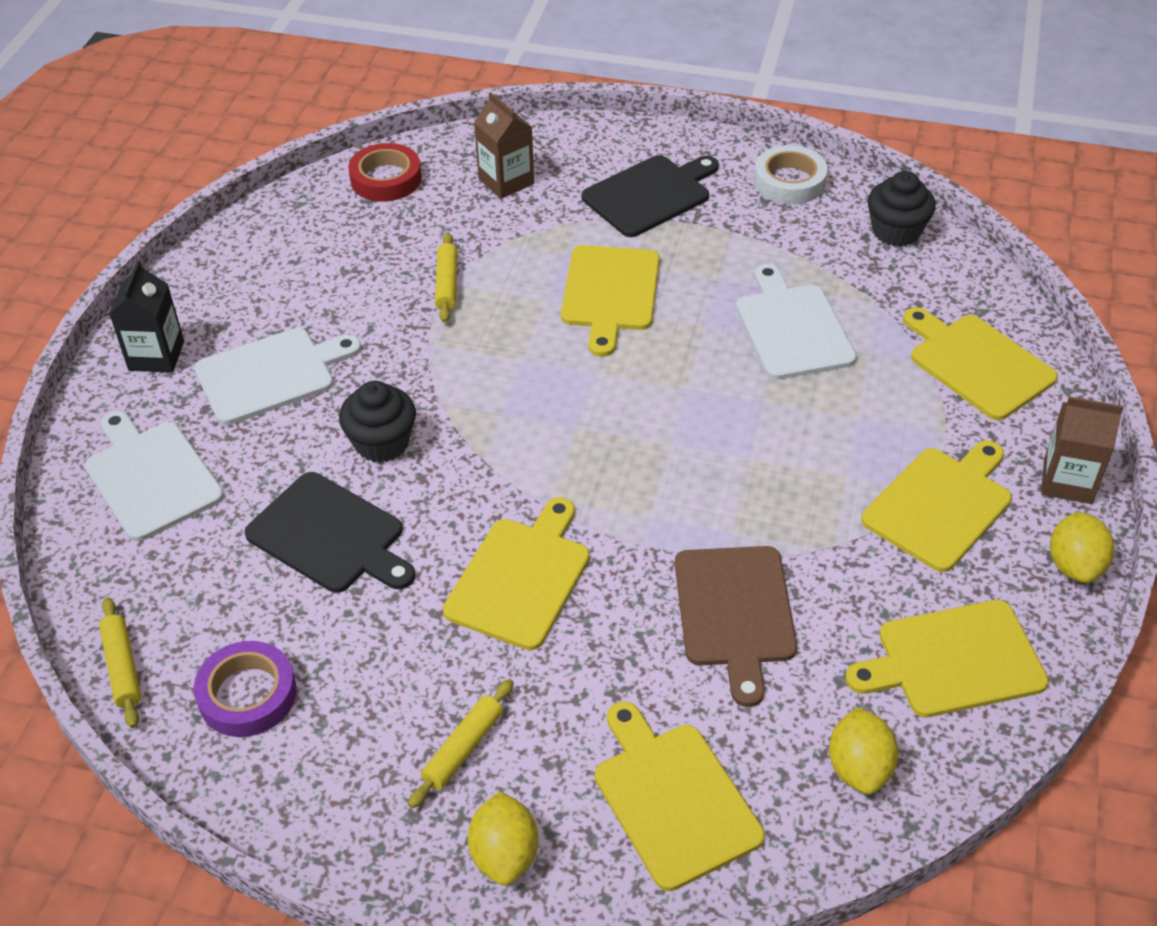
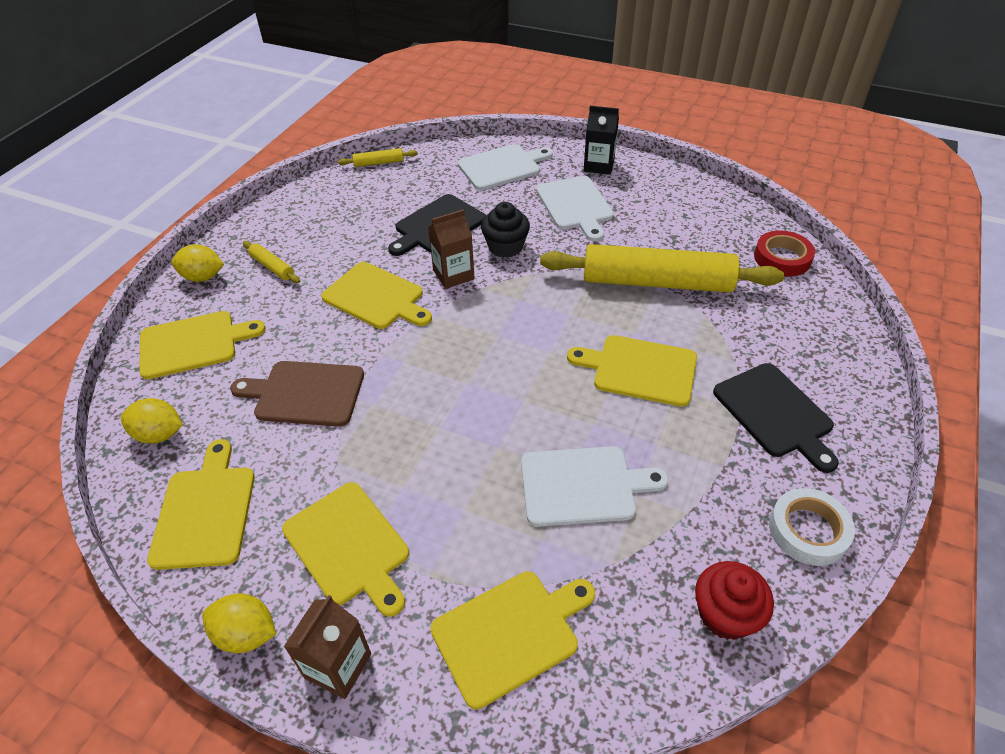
camera: 100 degrees right, 0 degrees up
purple tape [194,641,297,737] -> none
yellow rolling pin [435,233,458,323] -> yellow rolling pin [540,244,784,293], size x2.46
brown carton [474,92,534,199] -> brown carton moved to [428,209,475,289]
black cupcake [868,171,936,247] -> red cupcake [695,561,774,640]

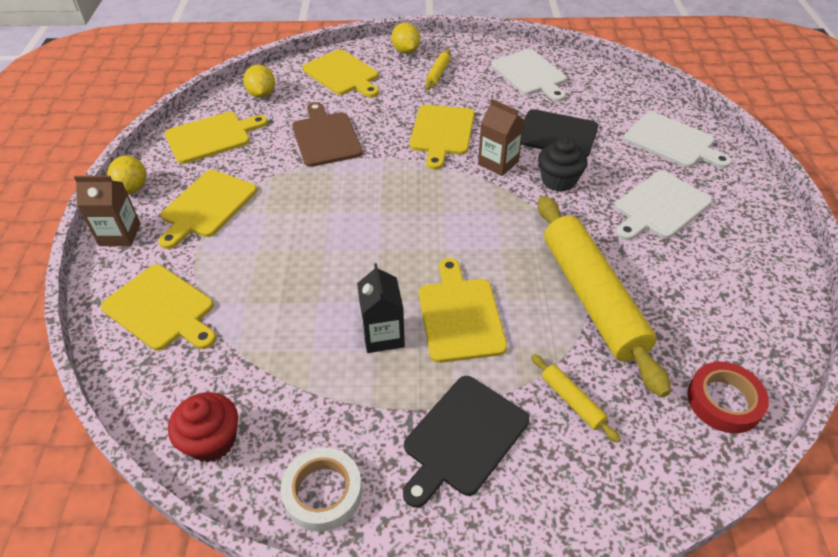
camera: 65 degrees right, 0 degrees up
yellow rolling pin [338,148,418,167] -> yellow rolling pin moved to [531,354,621,443]
white cutting board [521,446,668,527] -> white cutting board moved to [491,49,567,102]
black carton [584,106,619,175] -> black carton moved to [357,263,405,353]

